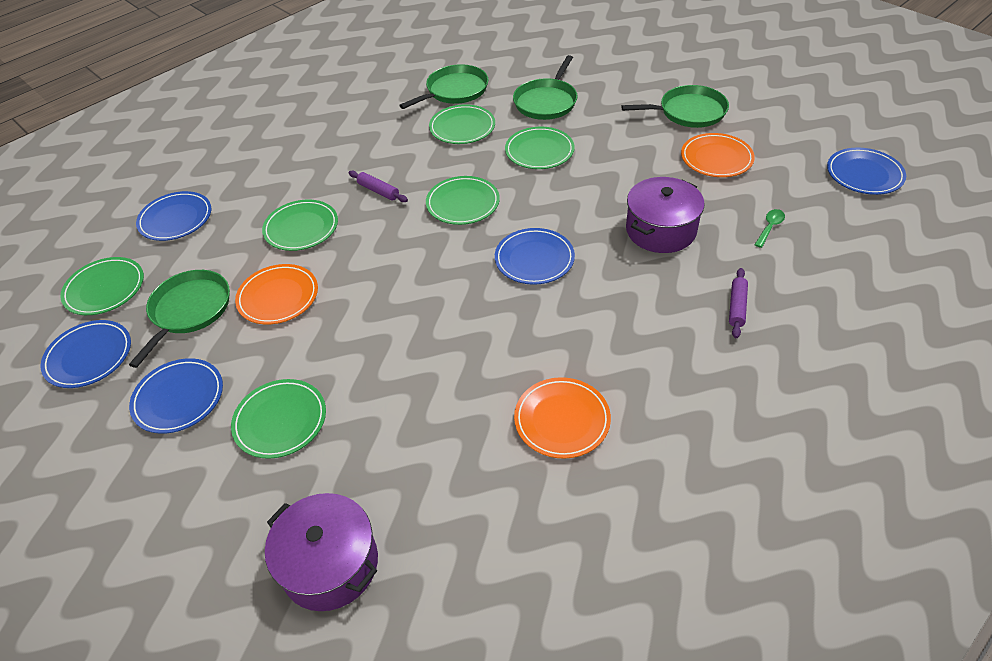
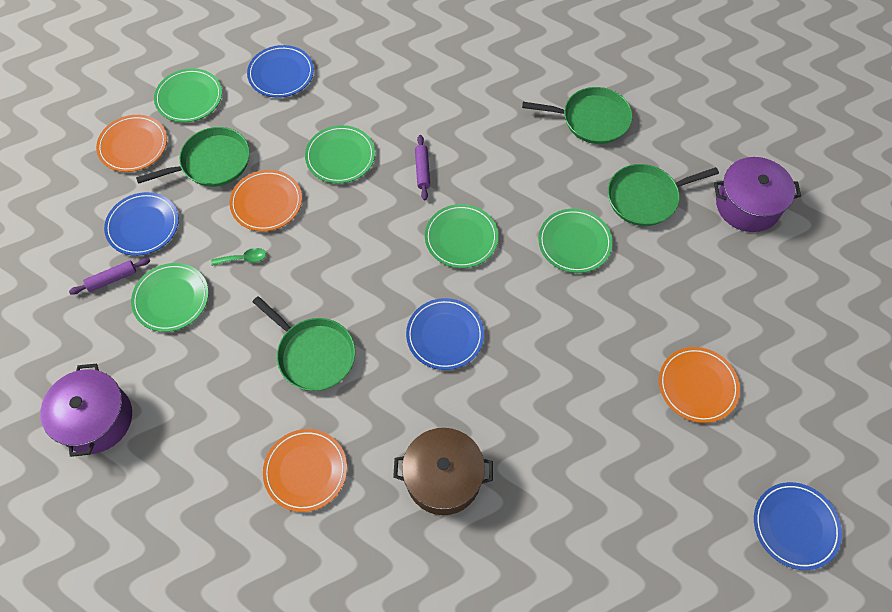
camera: 45 degrees right, 15 degrees up
blue plate [41,320,131,388] -> orange plate [96,115,167,172]
green plate [429,104,495,144] -> none
green pan [621,85,729,128] -> green pan moved to [252,296,355,391]
purple pot [626,177,704,253] -> purple pot moved to [714,157,801,232]
purple rolling pin [729,268,748,338] -> purple rolling pin moved to [69,258,150,295]
green spoon [754,209,785,248] -> green spoon moved to [211,248,266,266]
none -> brown pot [393,428,493,515]

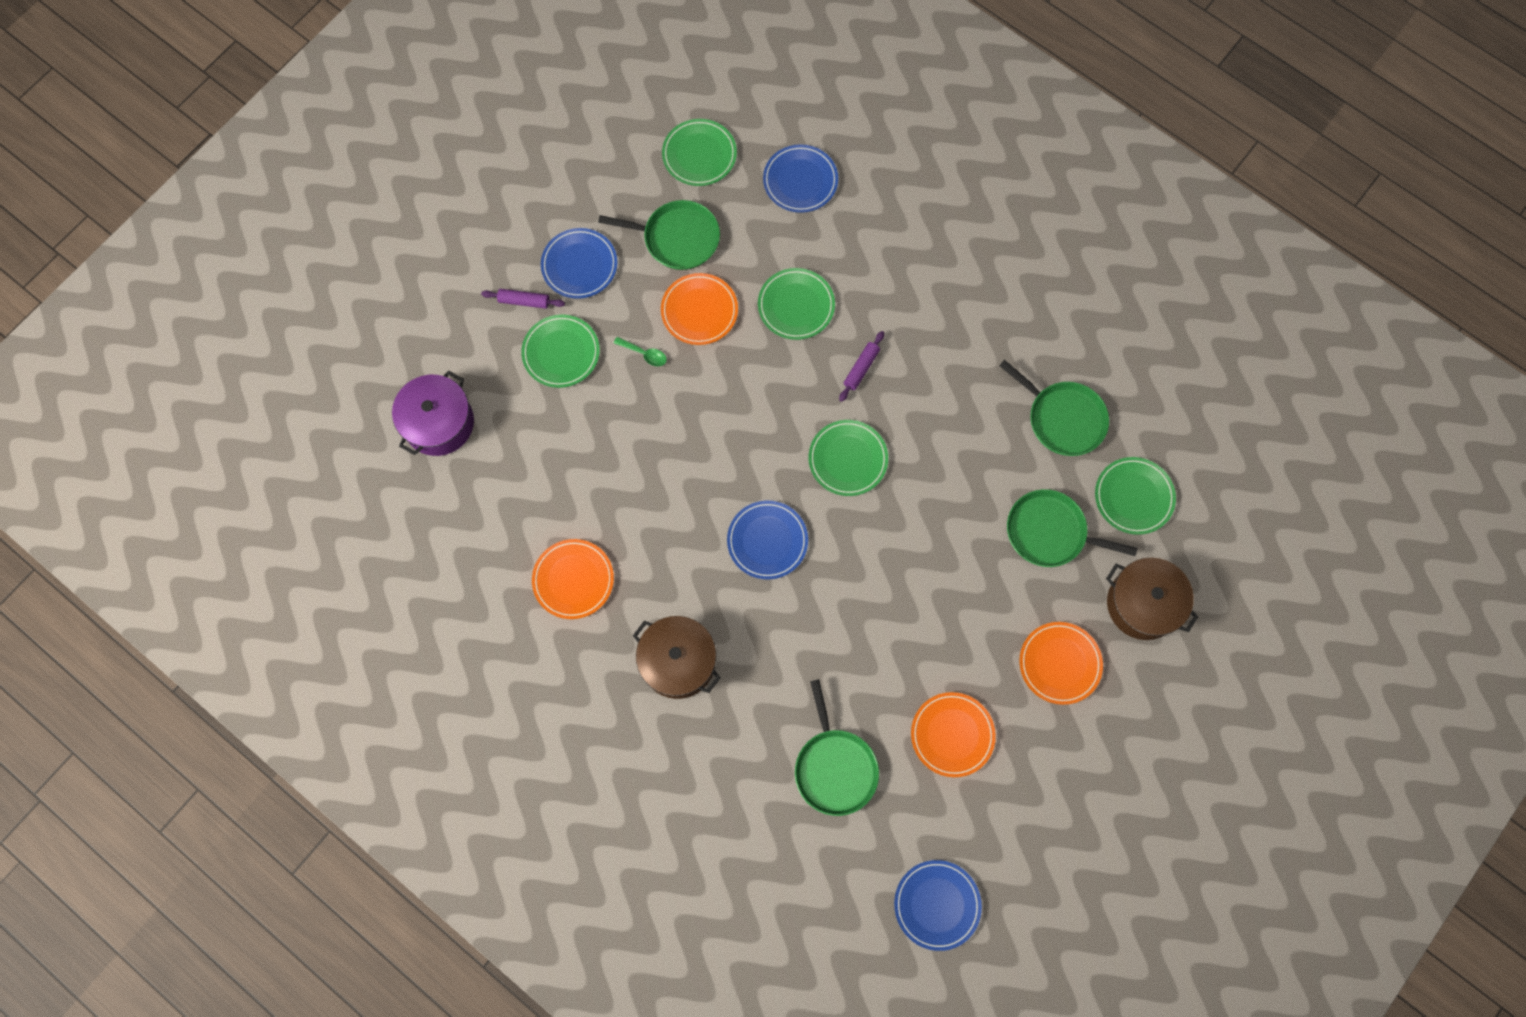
camera: 35 degrees right, 10 degrees up
orange plate [96,115,167,172] -> orange plate moved to [1019,622,1103,705]
green pan [252,296,355,391] -> green pan moved to [795,679,879,816]
green plate [538,208,613,273] -> green plate moved to [1095,457,1176,535]
purple pot [714,157,801,232] -> brown pot [1106,558,1198,640]

